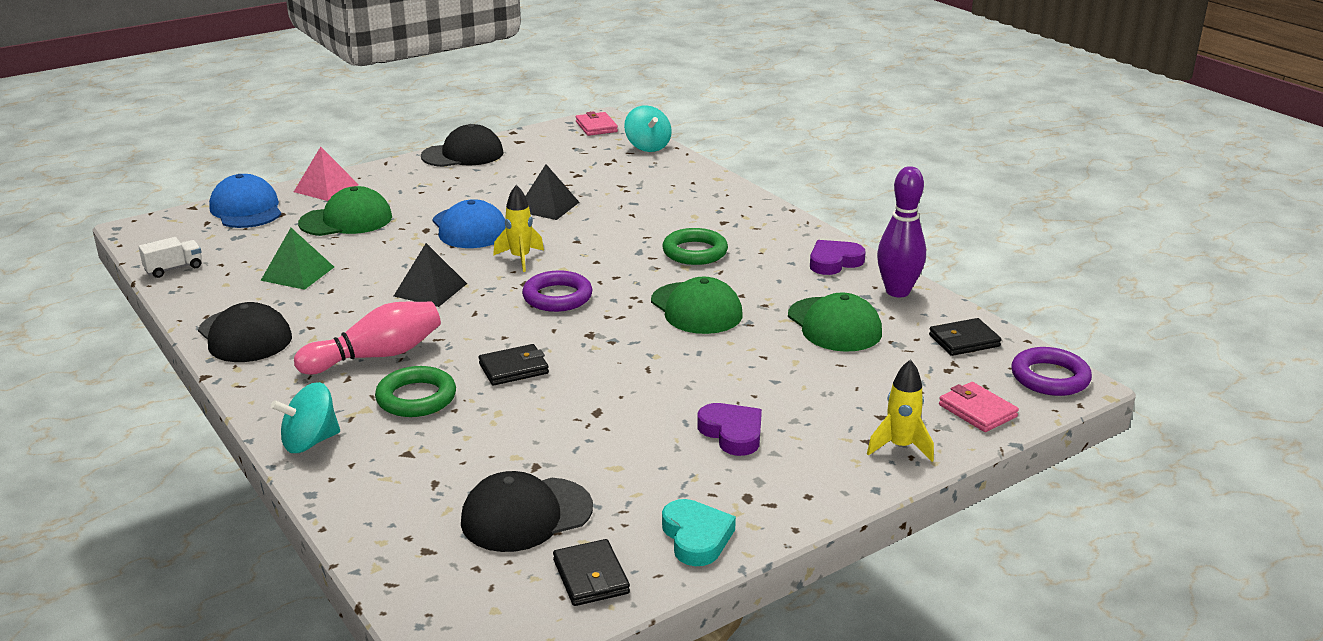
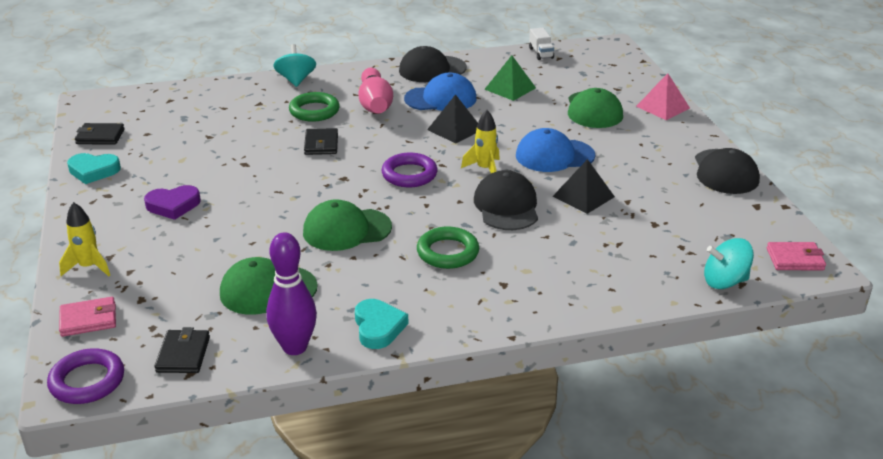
camera: 110 degrees right, 5 degrees up
blue cap [209,174,281,228] -> blue cap moved to [404,73,477,111]
black cap [461,471,593,552] -> black cap moved to [474,170,538,230]
purple heart [810,240,866,275] -> turquoise heart [355,299,408,349]

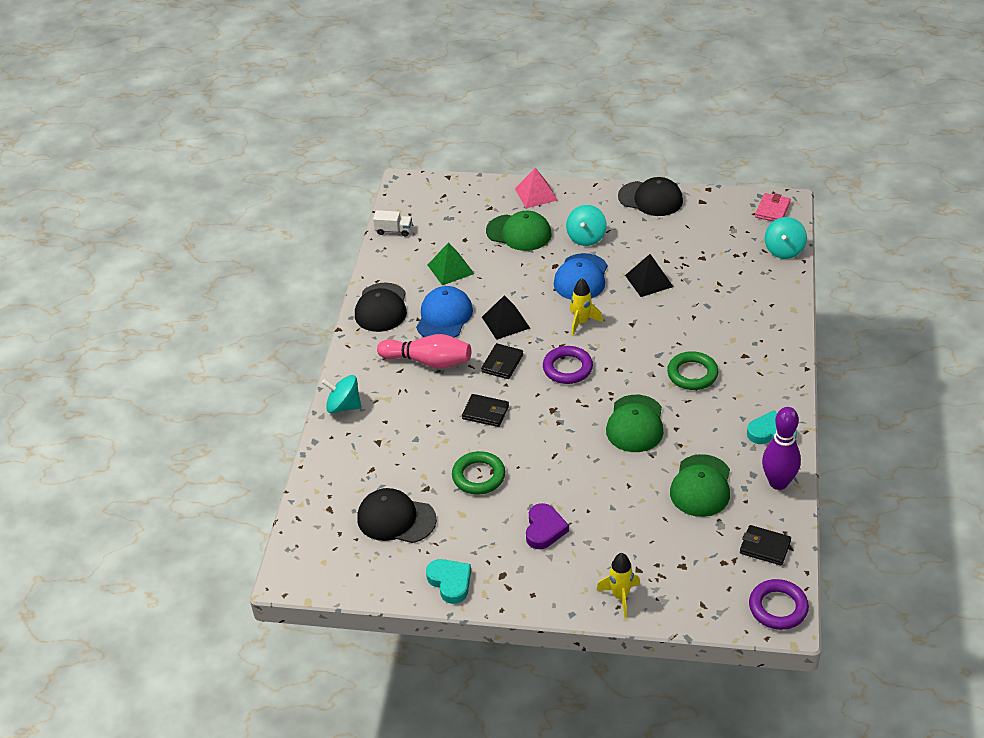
camera: 65 degrees left, 10 degrees up
pink wallet [59,297,116,337] -> none
turquoise heart [67,153,121,184] -> turquoise heart turned 60 degrees counterclockwise [426,559,471,604]
black wallet [75,123,124,145] -> black wallet moved to [481,343,523,379]
green ring [289,92,340,122] -> green ring moved to [452,451,505,495]
black cap [474,170,538,230] -> black cap moved to [357,488,437,543]
none -> turquoise spinning top [566,205,607,246]

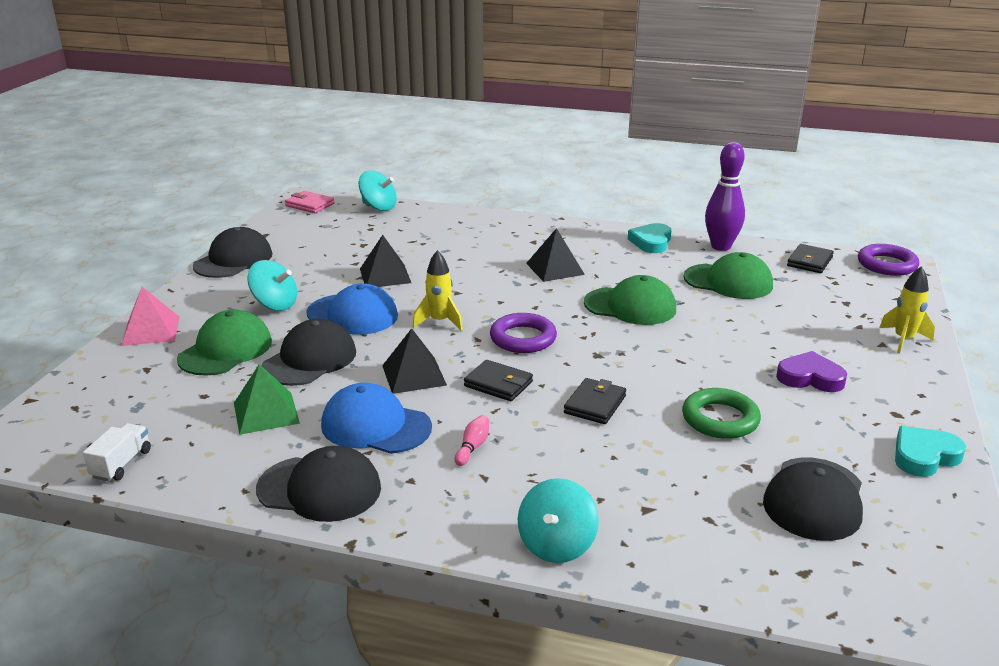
camera: 85 degrees left, 15 degrees down
pink bowling pin [377,334,471,369] -> pink bowling pin [454,415,489,466], size x0.43
green ring [667,351,718,390] -> black pyramid [526,228,585,282]
none -> black cap [261,319,356,386]

